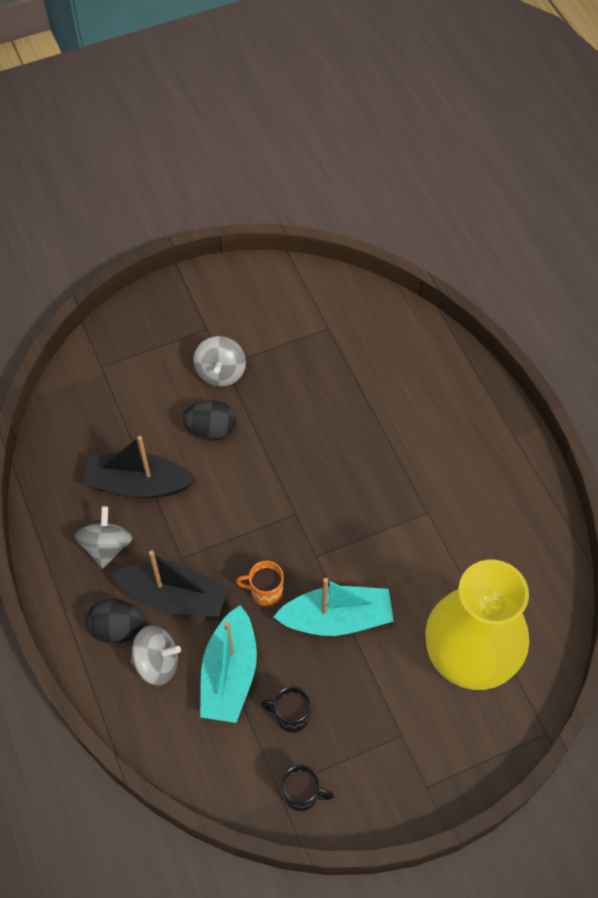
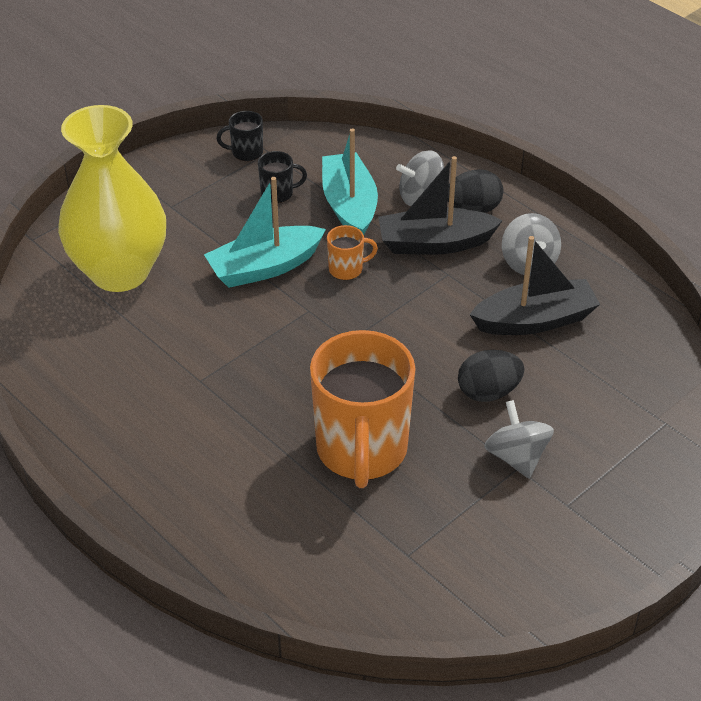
camera: 160 degrees right, 15 degrees down
none -> orange mug [310,330,415,488]

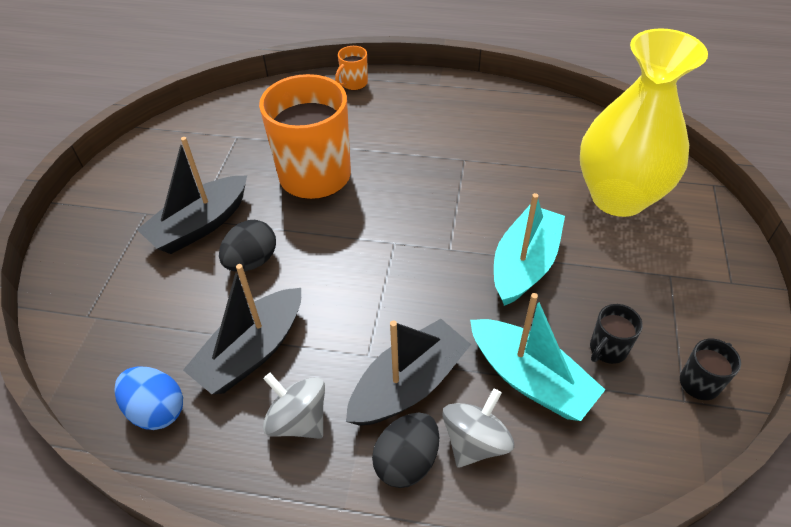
camera: 145 degrees right, 5 degrees up
orange mug [327,225,378,280] -> orange mug moved to [335,46,368,90]
grey spinning top [484,400,554,479] -> black boat [137,137,247,254]
none -> blue egg [114,367,183,430]

